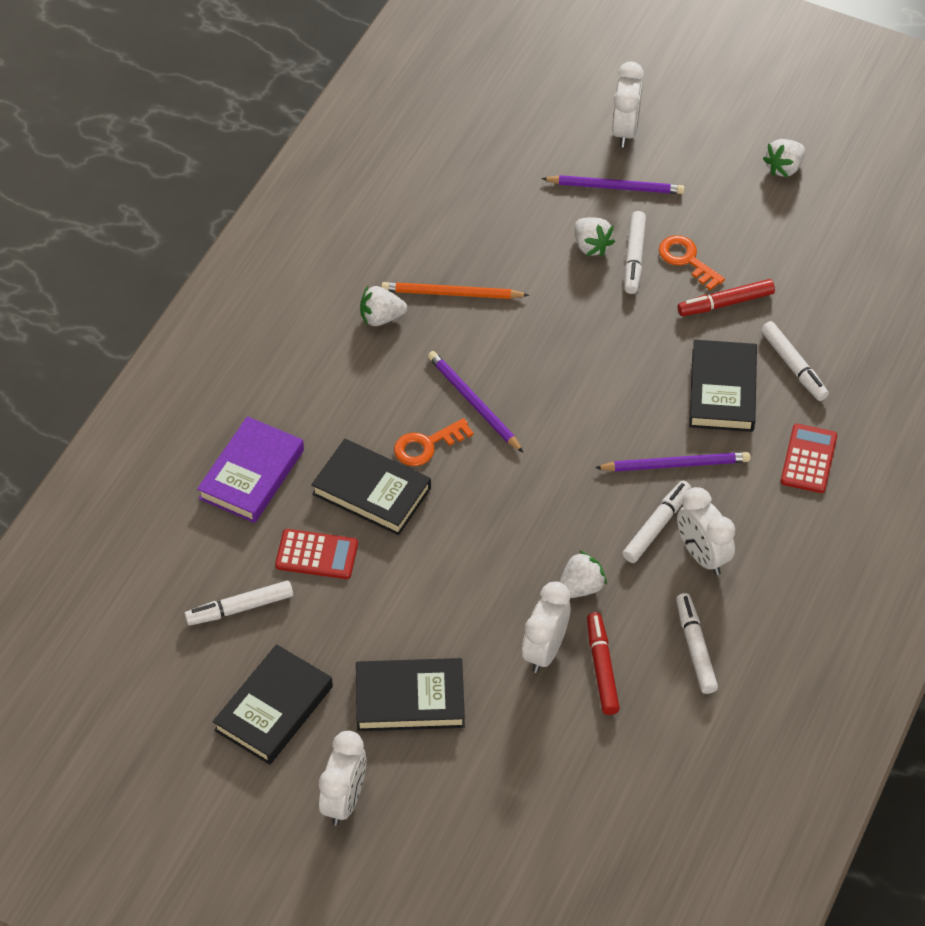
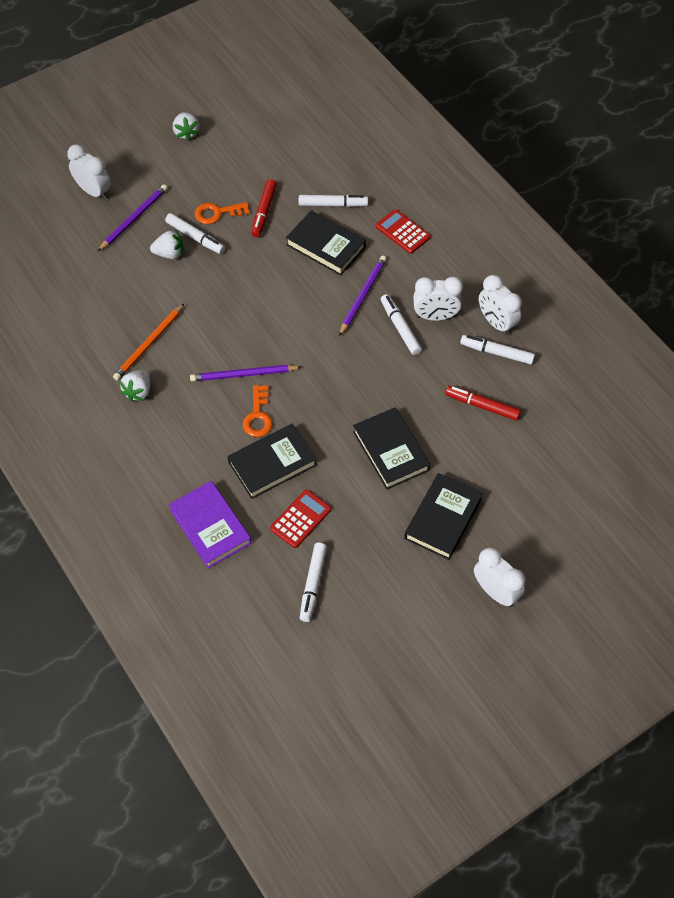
camera: 60 degrees left, 5 degrees up
black book [213,644,333,765] -> black book moved to [353,407,430,489]
white clock [522,581,570,673] -> white clock moved to [479,275,522,335]
white strawberry [560,550,607,598] -> none

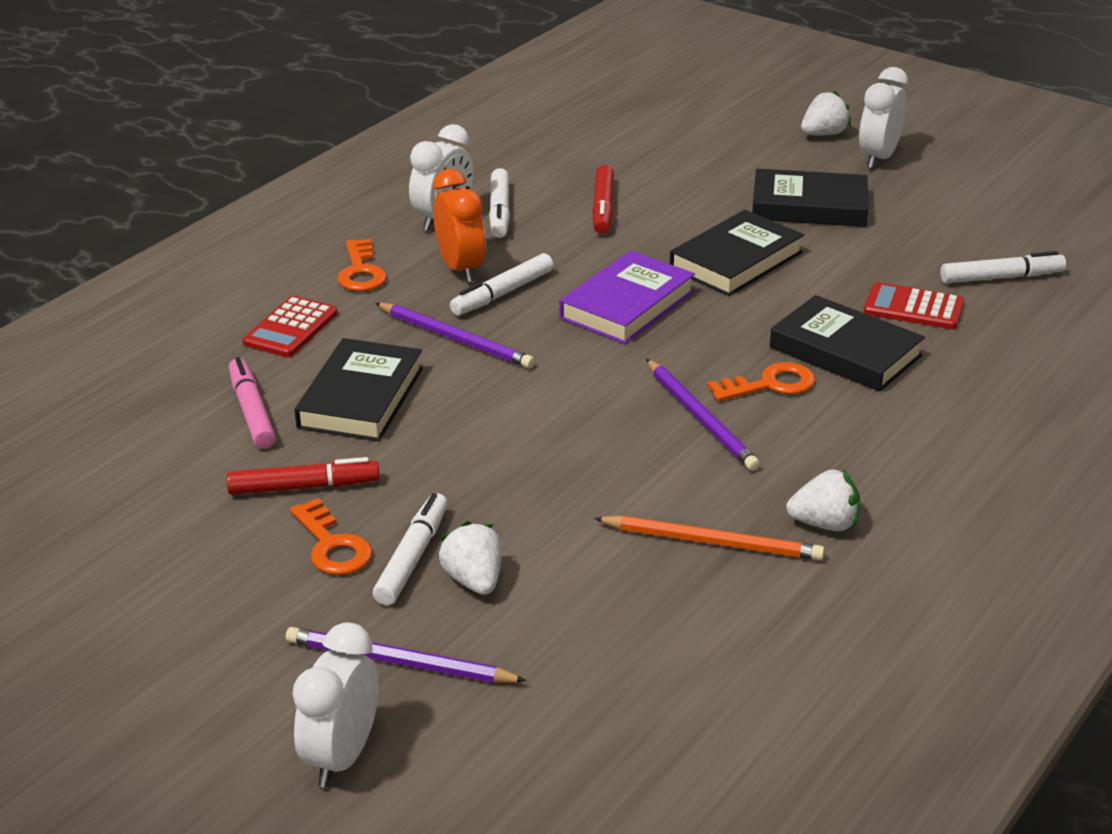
camera: 110 degrees left, 25 degrees down
purple book [169,481,251,569] -> purple book moved to [559,250,695,344]
white strawberry [173,112,199,141] -> white strawberry moved to [801,90,851,135]
white marker [299,195,368,207] -> pink marker [229,357,276,449]
purple pencil [339,256,387,336] -> purple pencil turned 150 degrees counterclockwise [375,303,535,368]
white clock [413,277,463,321] -> orange clock [433,169,486,282]
none -> orange key [337,239,387,291]

